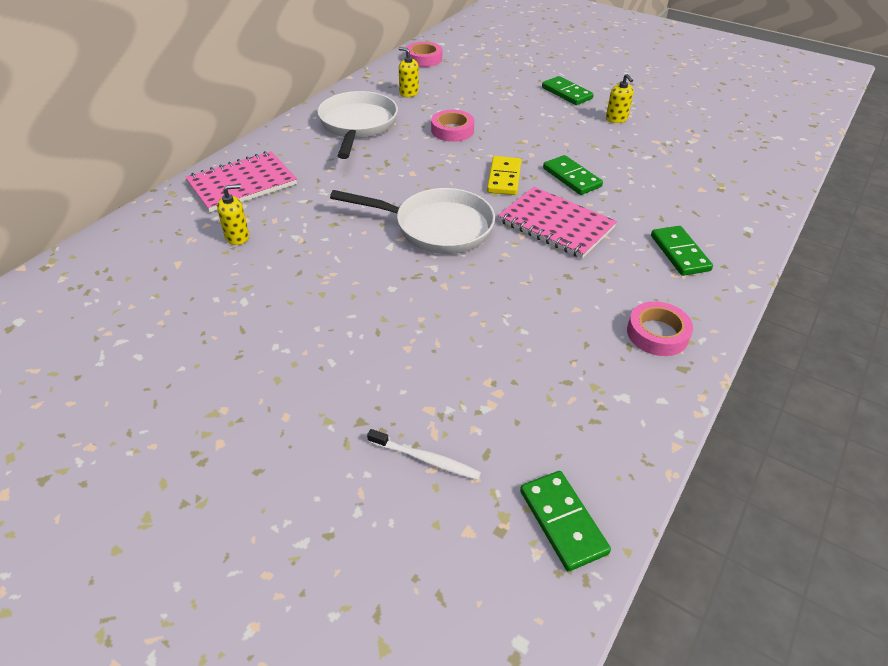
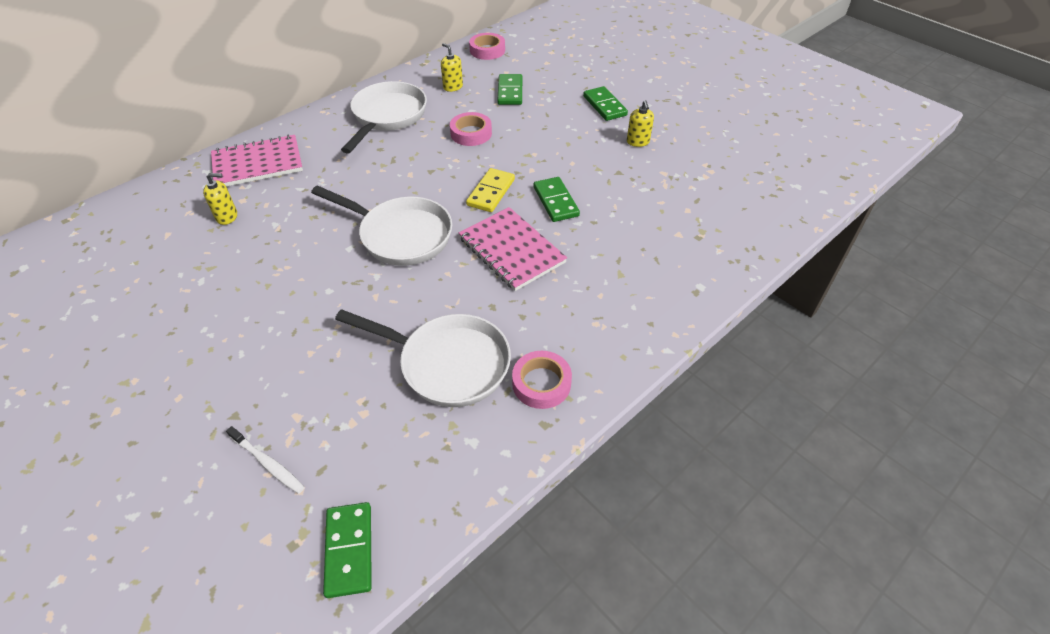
camera: 15 degrees right, 5 degrees up
green domino [651,226,713,276] -> green domino moved to [497,74,522,105]
none -> white pan [335,309,511,407]

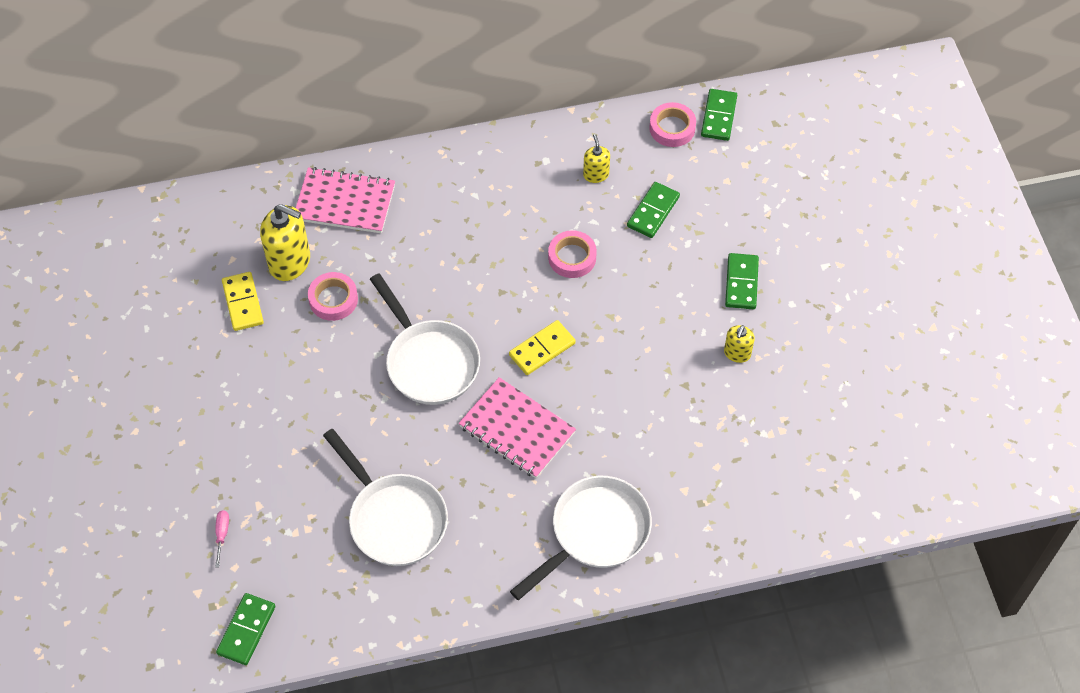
camera: 30 degrees right, 10 degrees up
yellow soap dispenser [203,173,237,225] -> yellow soap dispenser [260,204,310,281], size x1.86
white toothbrush [226,426,305,494] -> pink screwdriver [215,510,229,567]
white pan [341,81,427,154] -> white pan moved to [510,476,652,600]
pink notebook [459,207,567,291] -> pink notebook turned 45 degrees counterclockwise [459,377,576,478]
pink tape [512,351,572,409] -> pink tape moved to [308,272,358,321]
green domino [533,177,580,222] -> green domino moved to [701,89,737,141]
none -> yellow domino [222,272,264,331]

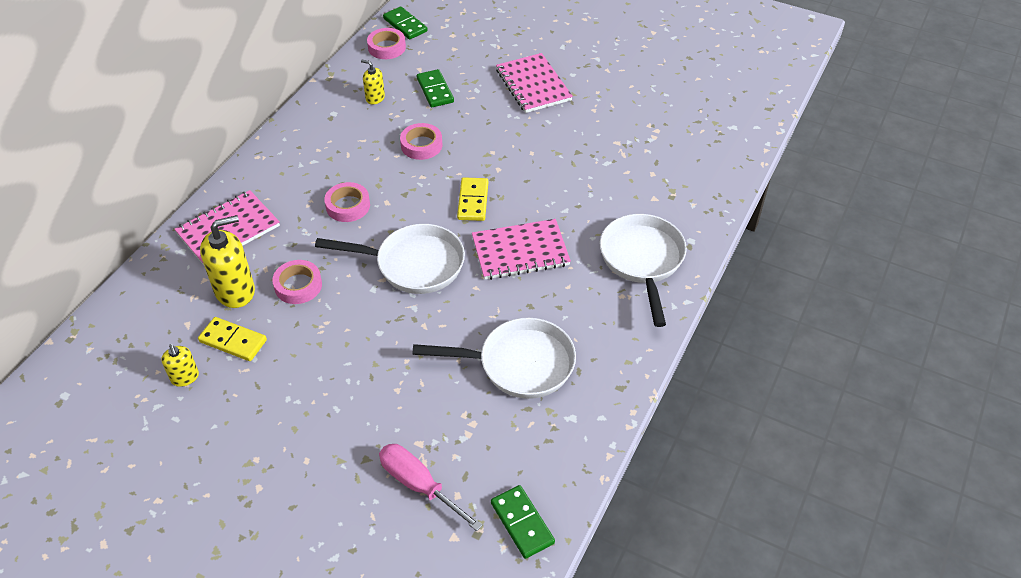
camera: 50 degrees left, 10 degrees down
pink screwdriver [215,510,229,567] -> pink screwdriver [379,444,483,531], size x2.08
yellow soap dispenser [724,325,755,363] -> yellow soap dispenser moved to [161,344,199,387]
green domino [725,253,759,309] -> pink notebook [496,53,573,113]
none -> pink tape [324,182,370,222]

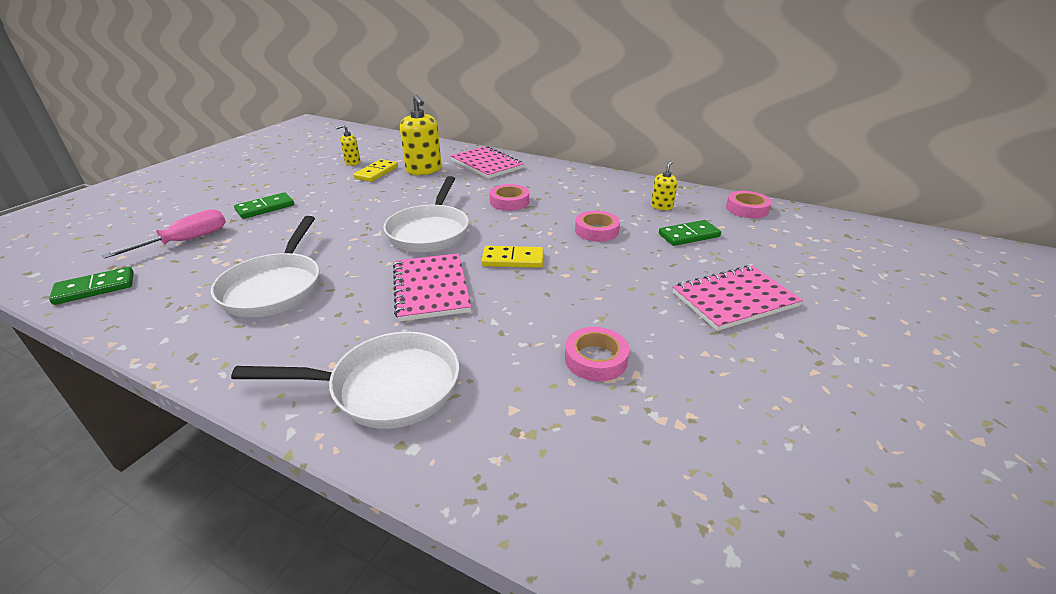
camera: 90 degrees right, 15 degrees down
pink tape [272,260,322,304] -> pink tape moved to [565,327,629,381]
green domino [383,6,428,40] -> green domino moved to [234,192,294,219]

